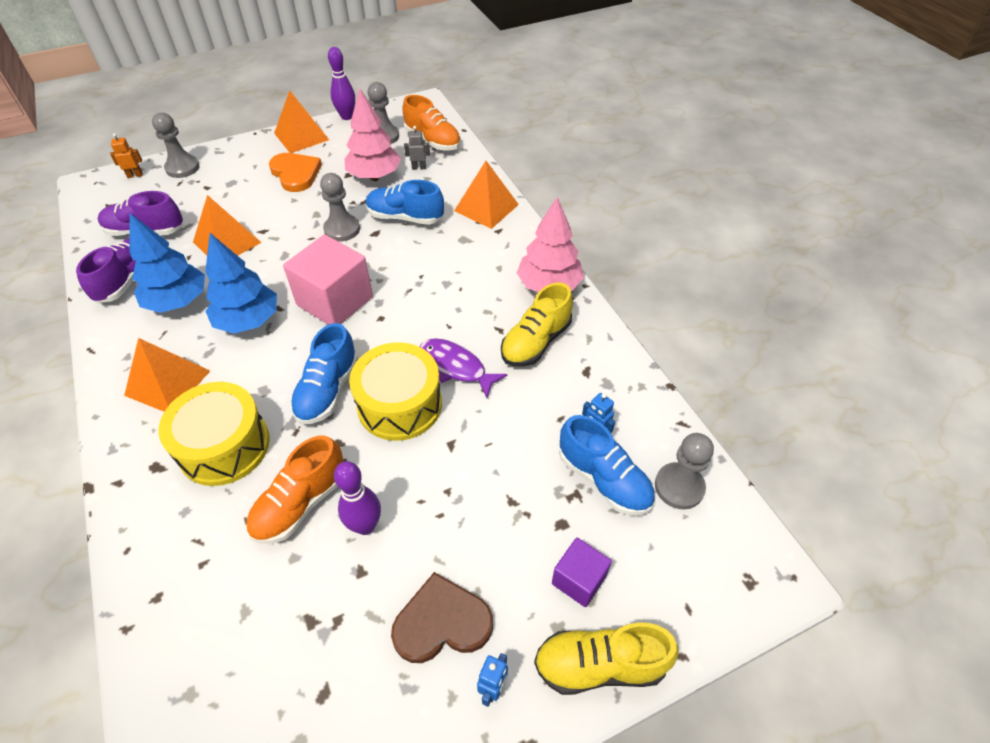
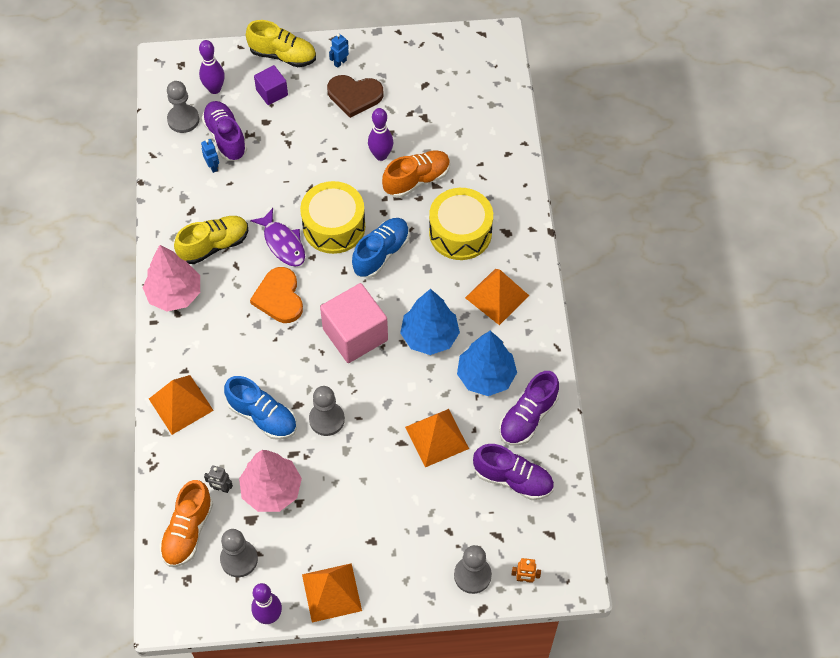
camera: 160 degrees left, 10 degrees up
orange heart [269,153,322,192] -> orange heart moved to [250,267,303,323]
orange shoe [402,95,461,150] -> orange shoe turned 135 degrees counterclockwise [159,480,213,567]
blue shoe [559,415,655,515] -> purple shoe [202,101,247,161]
none -> purple bowling pin [199,40,225,94]

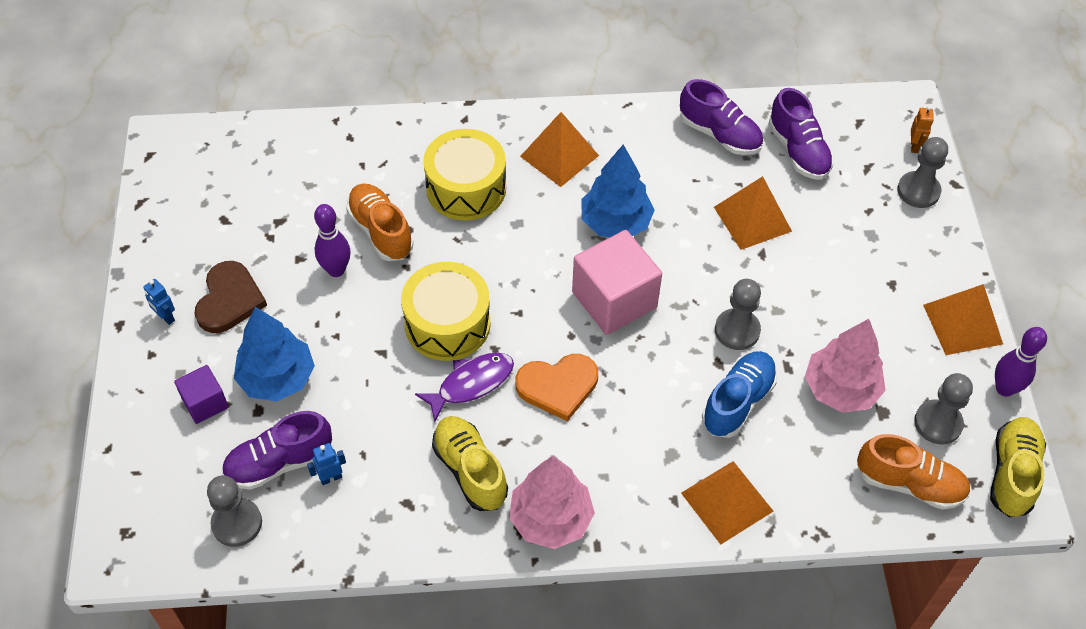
camera: 90 degrees left, 5 degrees down
purple bowling pin [199,40,225,94] -> none
grey robot [204,465,233,493] -> none
yellow shoe [246,20,316,67] -> yellow shoe moved to [990,417,1046,517]
blue shoe [352,218,410,278] -> none
blue tree [457,331,517,396] -> blue tree moved to [234,307,315,401]
purple shoe [473,444,554,500] -> purple shoe turned 135 degrees clockwise [768,88,834,180]

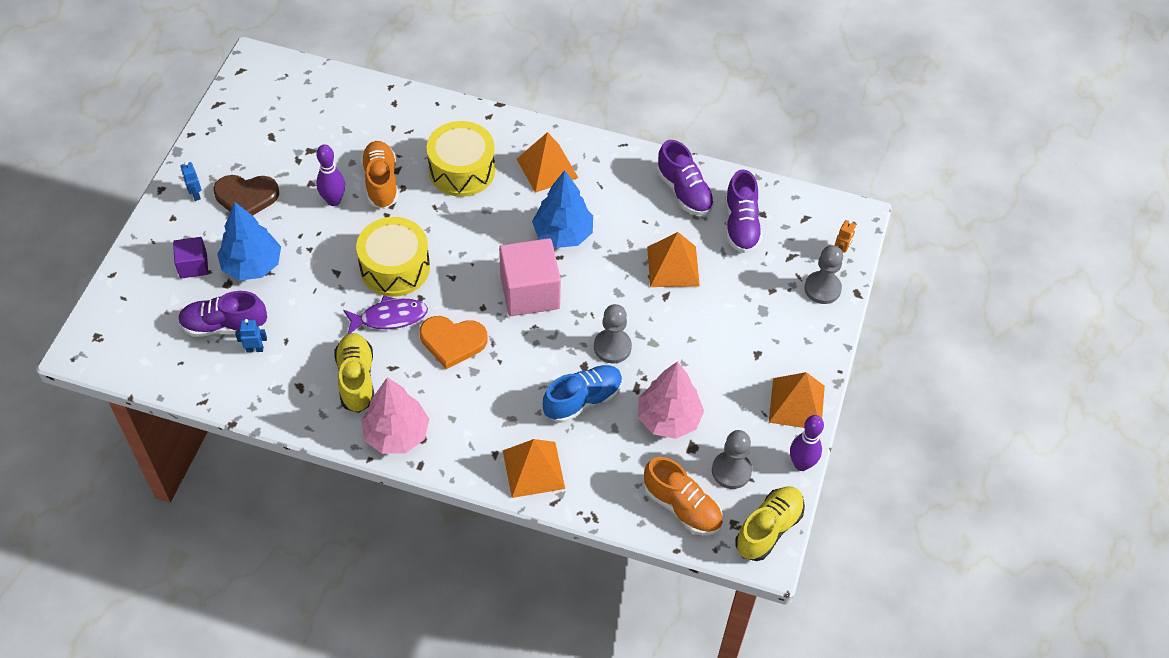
camera: 20 degrees right, 0 degrees up
brown heart [194,261,267,333] -> brown heart turned 60 degrees clockwise [213,175,279,215]
grey pawn [207,475,262,547] -> none

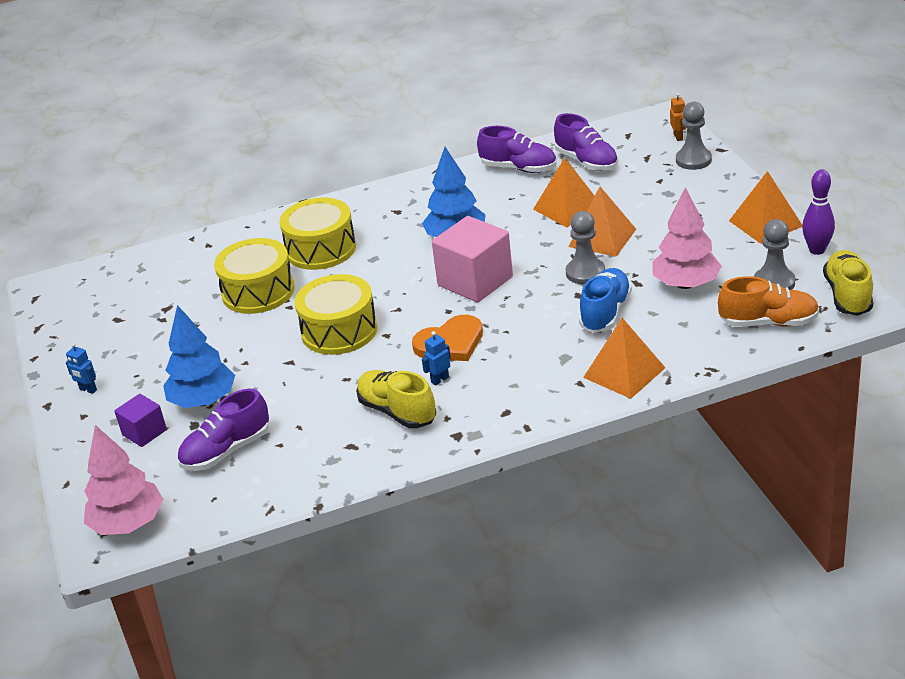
camera: 30 degrees left, 20 degrees down
brown heart [213,175,279,215] -> none
blue robot [235,319,267,353] -> blue robot moved to [422,331,451,386]
purple bowling pin [316,144,345,206] -> none
purple fish [343,295,428,334] -> none
orange shoe [361,141,398,209] -> yellow drum [214,238,295,314]
pink tree [361,377,429,454] -> pink tree moved to [84,425,164,535]
orange pyramid [517,132,578,193] -> orange pyramid moved to [569,187,636,256]

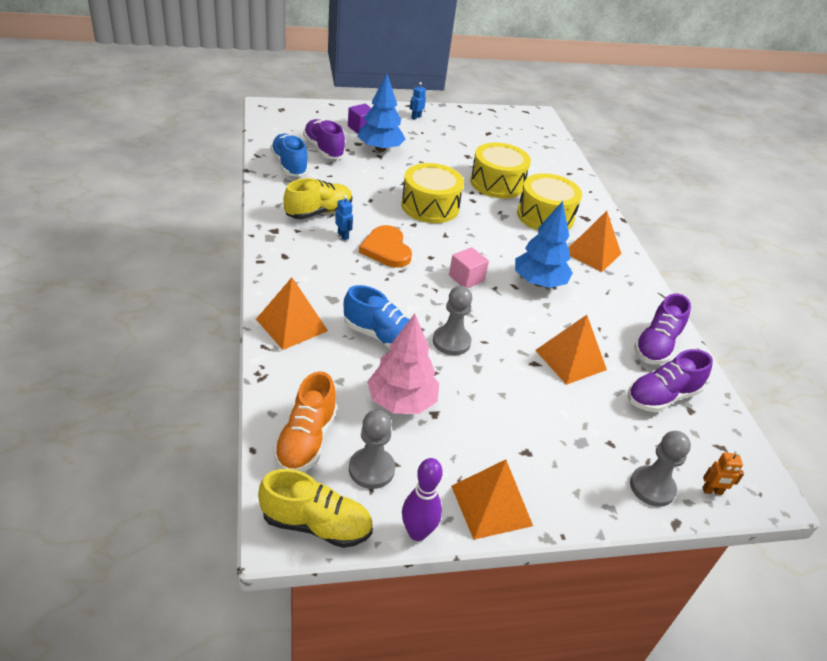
camera: 90 degrees right, 5 degrees up
pink tree [84,425,164,535] -> none
pink cube [432,216,513,302] -> pink cube [449,247,489,288], size x0.54
orange pyramid [569,187,636,256] -> orange pyramid moved to [569,211,621,272]
none -> blue shoe [270,134,309,177]

